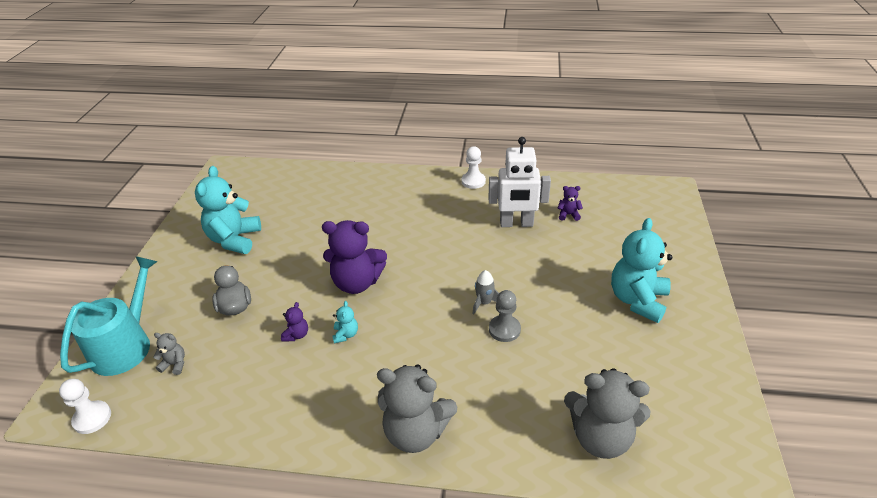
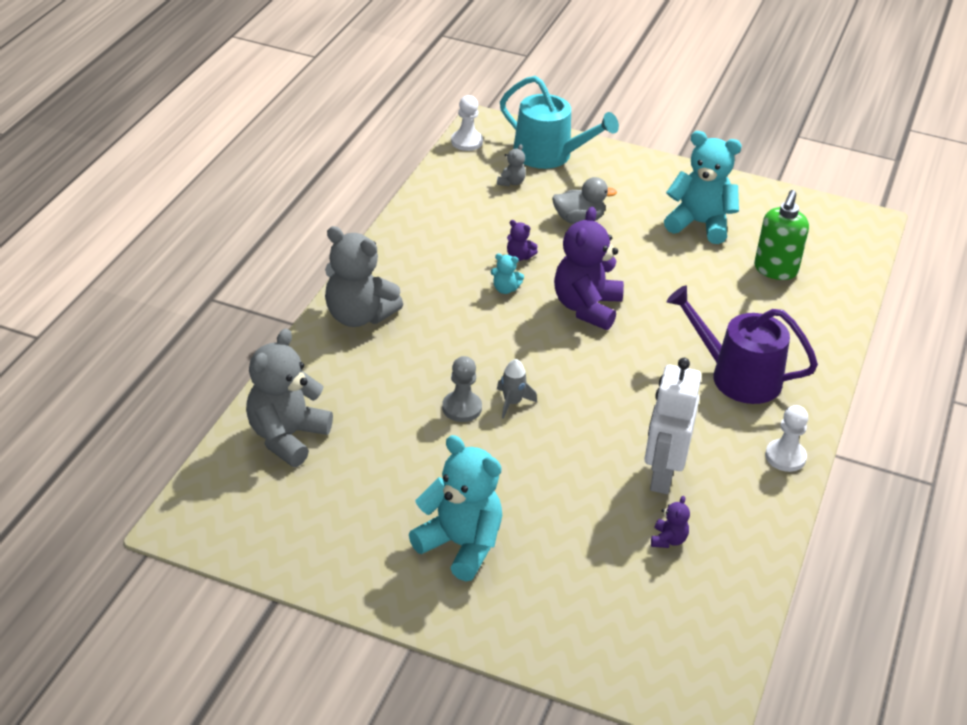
camera: 100 degrees right, 0 degrees up
grey teddy bear [377,364,457,453] -> grey teddy bear turned 90 degrees counterclockwise [325,226,403,327]
none -> purple watering can [667,285,818,404]
none -> green soap dispenser [754,190,809,280]

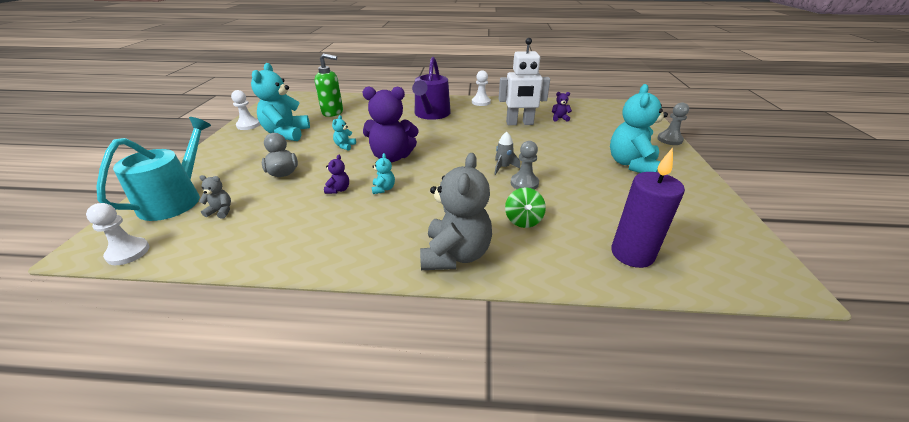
camera: 105 degrees left, 5 degrees down
grey teddy bear [246,328,333,467] -> purple candle [611,148,685,268]
none -> white pawn [231,90,260,130]
none -> turquoise teddy bear [332,115,356,151]
none -> green spinning top [505,187,546,228]
none -> grey pawn [657,103,689,145]

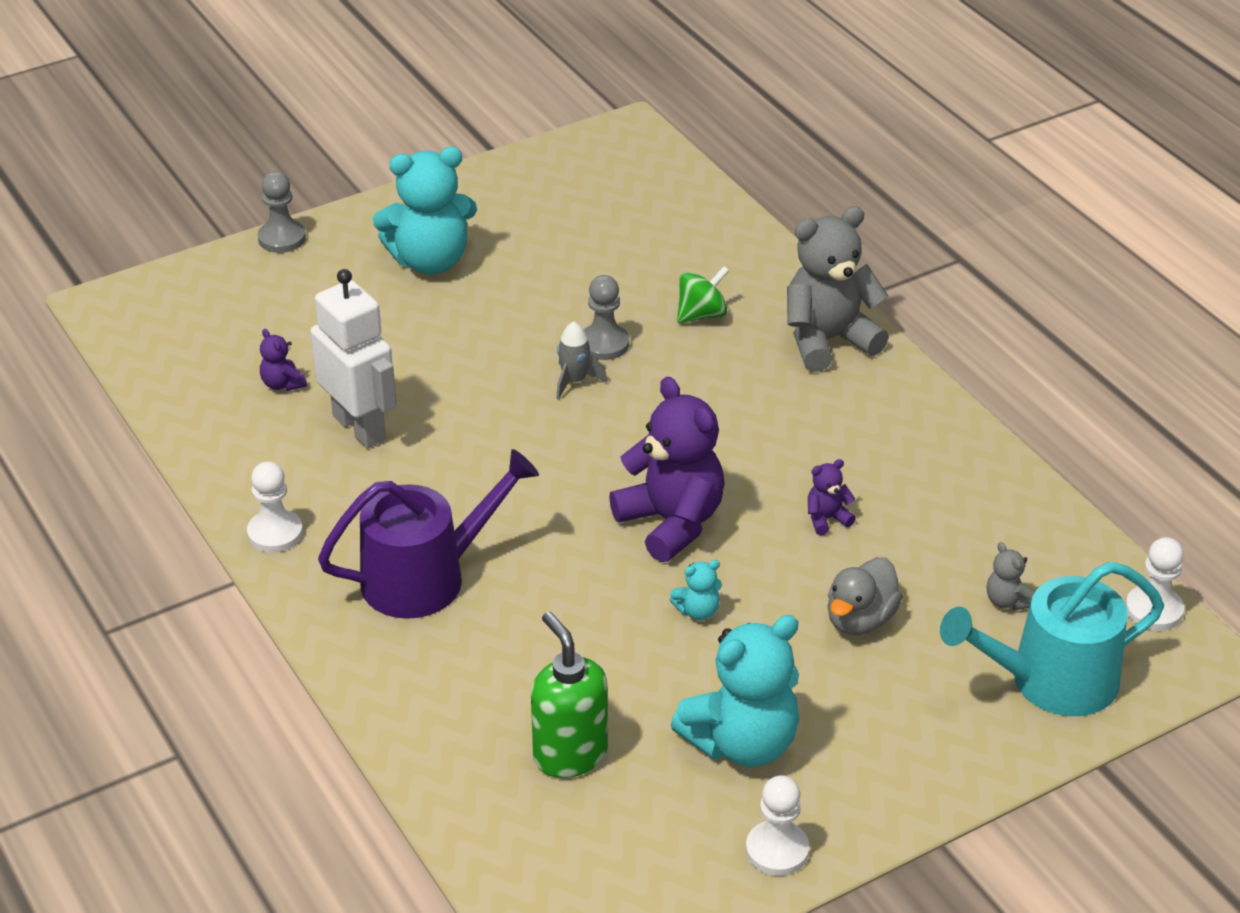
camera: 125 degrees left, 5 degrees up
turquoise teddy bear [371,153,395,194] -> none
purple candle [611,148,685,268] -> none

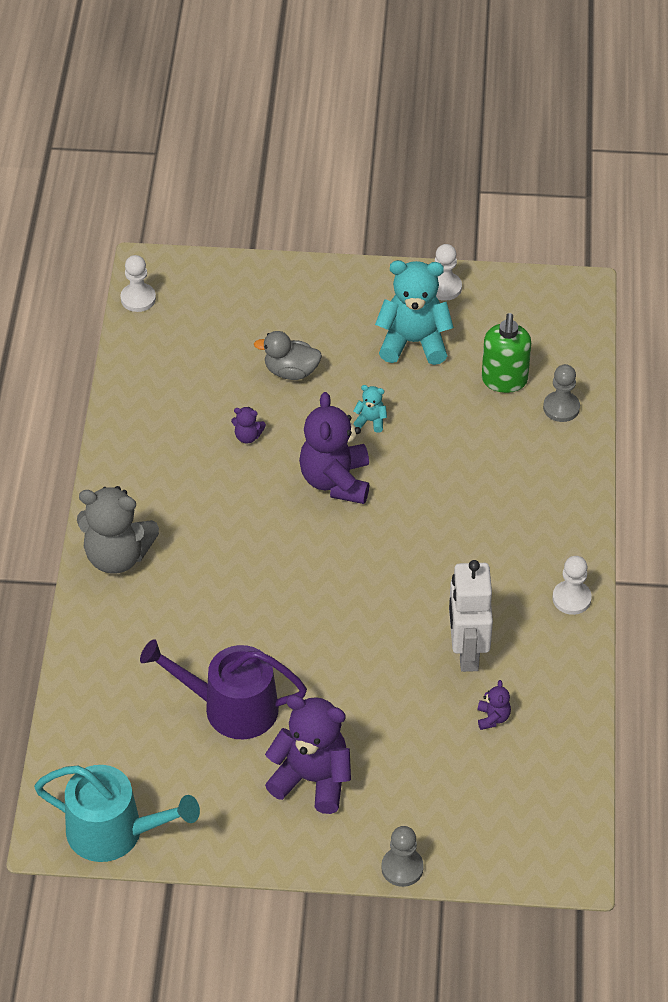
camera: 145 degrees left, 10 degrees up
purple watering can [318,449,539,619] -> purple watering can moved to [140,639,307,739]
turquoise teddy bear [373,147,477,274] -> purple teddy bear [265,695,351,814]
grey rocket [556,322,607,400] -> none
grey pawn [584,275,629,360] -> grey pawn moved to [543,364,580,422]
green spinning top [677,266,729,323] -> none
grey duck [827,557,903,635] -> grey duck turned 150 degrees counterclockwise [254,331,322,380]
turquoise watering can [940,562,1164,716] -> turquoise watering can moved to [34,765,200,862]
grey teddy bear [987,542,1034,610] -> none

